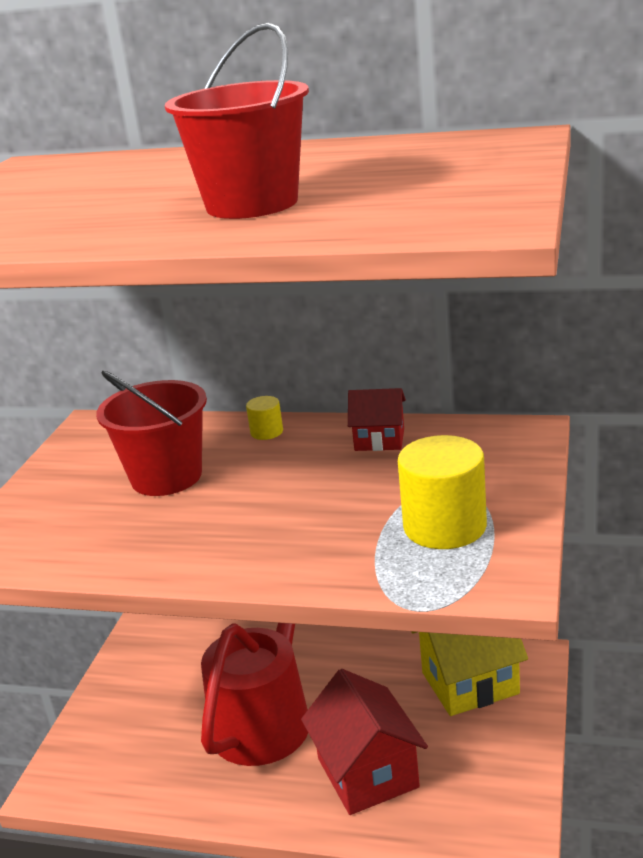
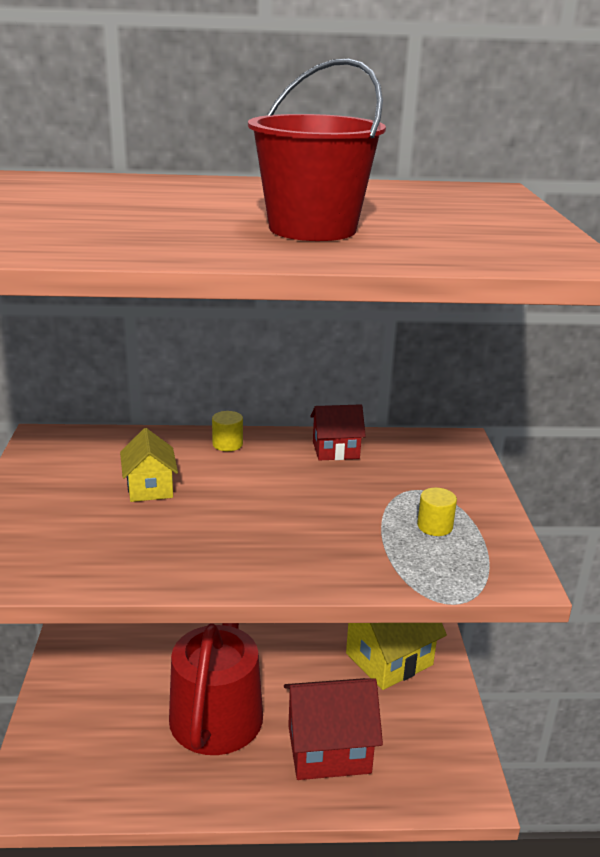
camera: 20 degrees left, 0 degrees up
red bucket [96,371,207,496] -> yellow house [120,428,178,502]
red house [301,669,428,815] -> red house turned 60 degrees counterclockwise [284,678,383,780]
yellow cylinder [398,435,487,549] -> yellow cylinder [417,488,457,536], size x0.48

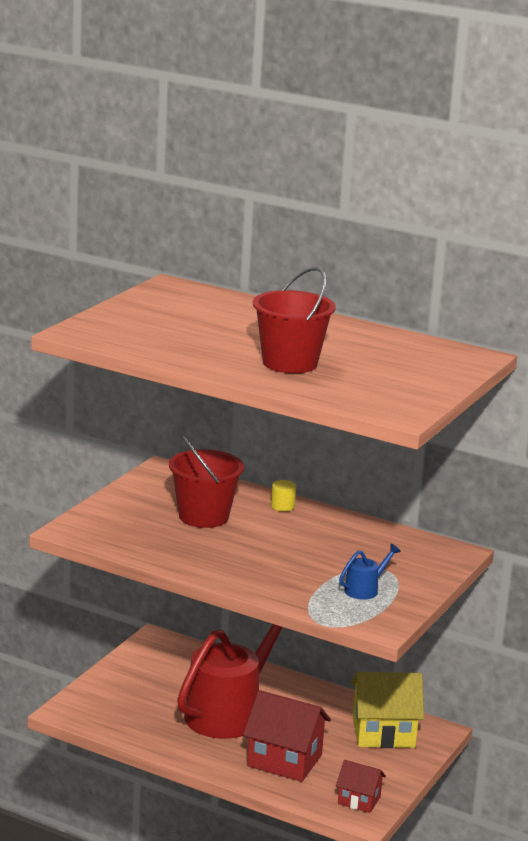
camera: 30 degrees right, 5 degrees down
yellow house [120,428,178,502] -> red bucket [169,434,244,528]
red house [310,404,366,460] -> red house moved to [336,760,386,813]
yellow cylinder [417,488,457,536] -> blue watering can [339,544,401,600]

